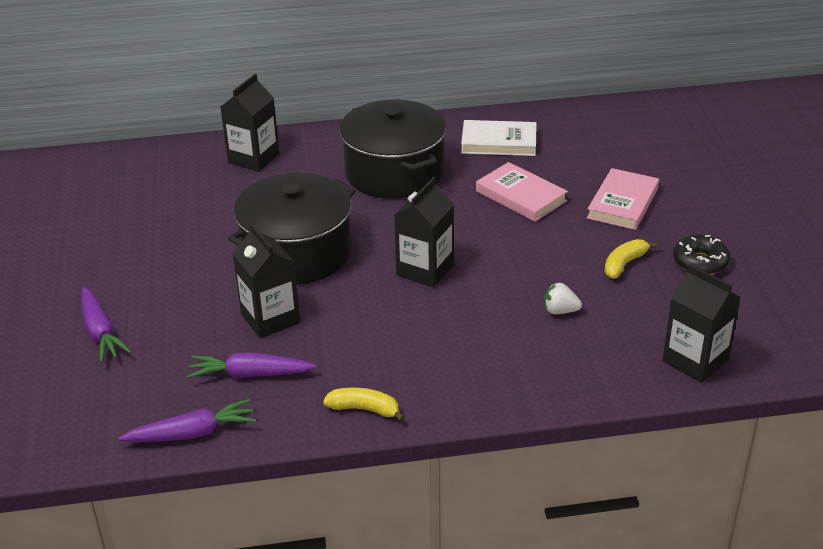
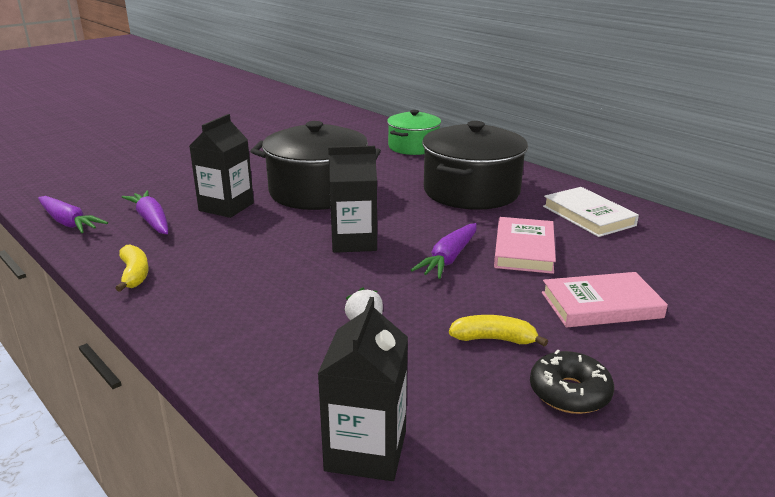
camera: 55 degrees right, 10 degrees down
purple carrot [81,287,131,362] -> purple carrot moved to [411,223,477,279]
black carton [220,74,279,172] -> green pot [387,110,441,155]

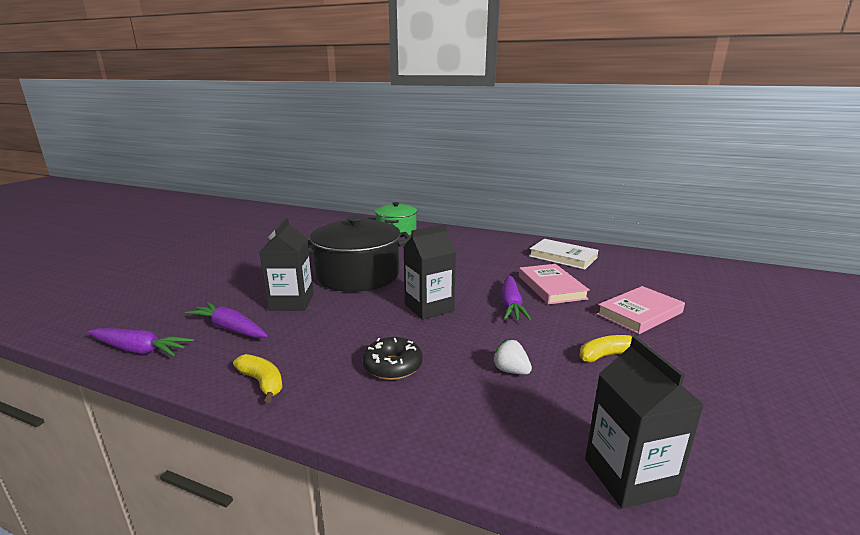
camera: 25 degrees left, 5 degrees down
black pot [422,121,528,209] -> none
black donut [530,349,614,414] -> black donut moved to [363,337,423,380]

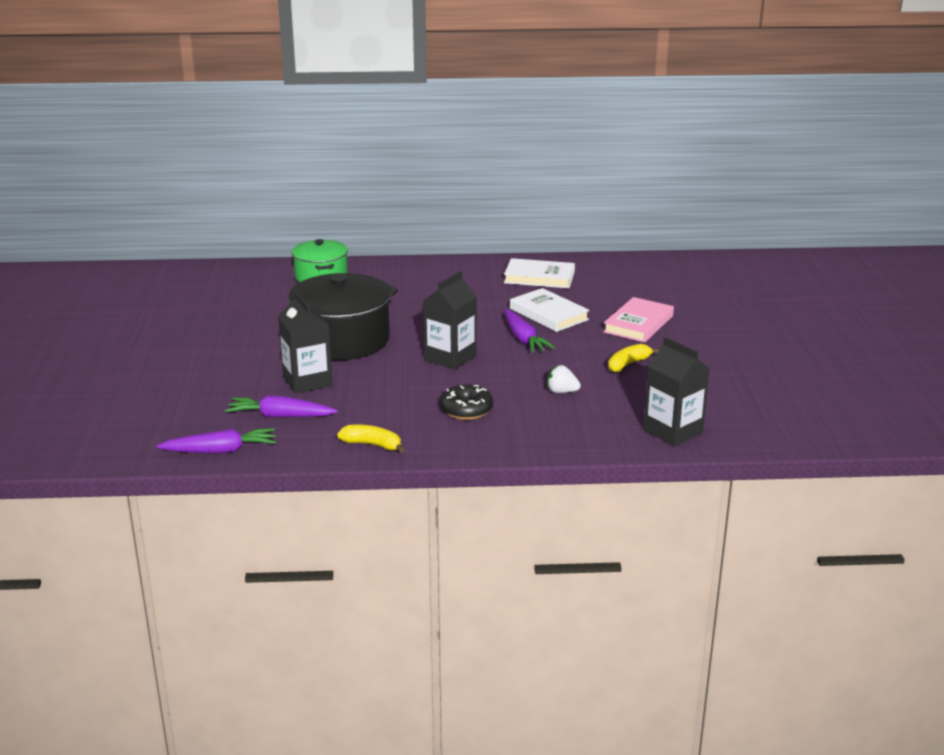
camera: 25 degrees left, 5 degrees up
pink book [519,264,590,304] -> white book [510,288,590,332]

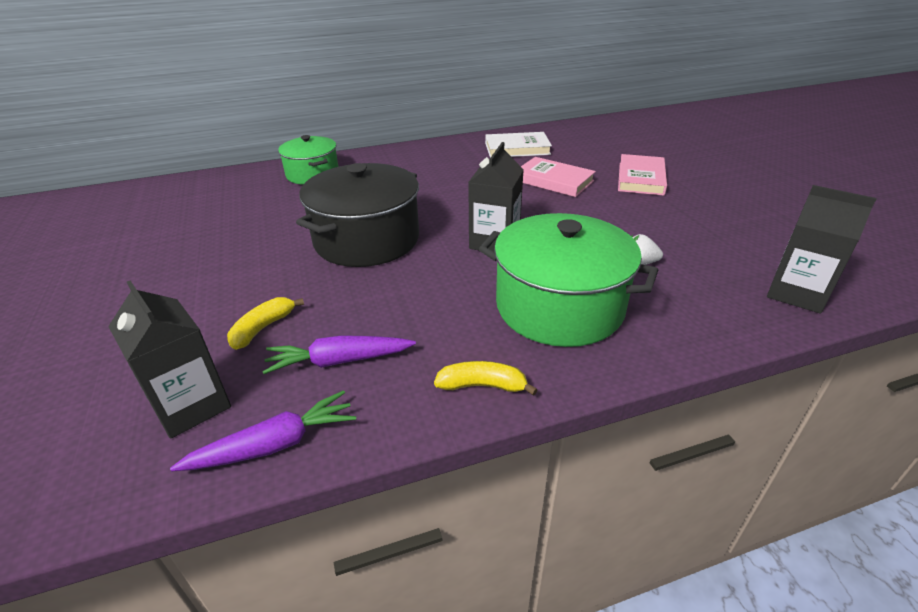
camera: 15 degrees left, 10 degrees up
black carton [278,292,333,394] -> black carton moved to [108,280,231,439]
black donut [440,384,493,420] -> green pot [479,213,658,347]
purple carrot [504,310,555,353] -> none
white book [510,288,590,332] -> pink book [521,157,596,197]
yellow banana [608,344,659,373] -> yellow banana moved to [227,297,304,350]

